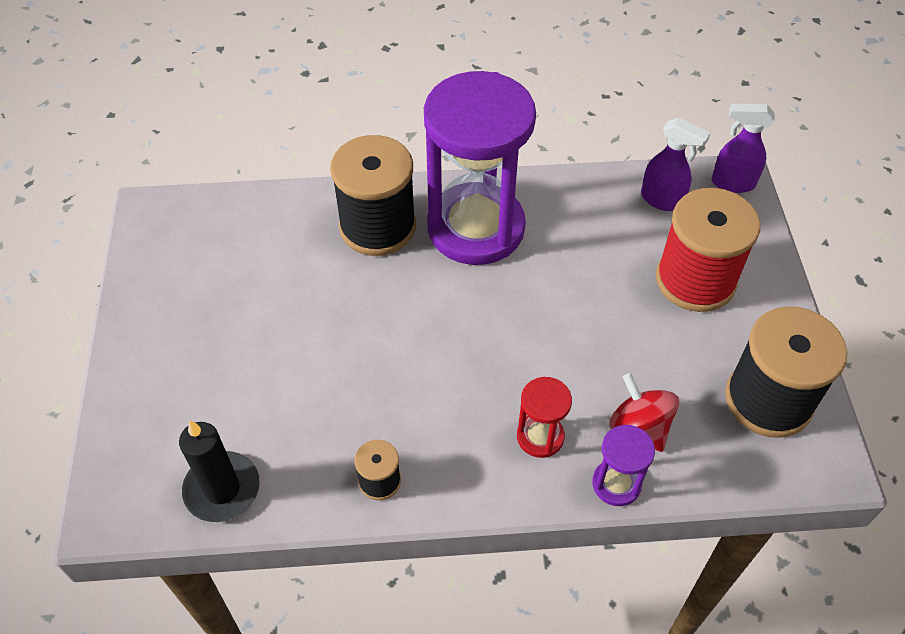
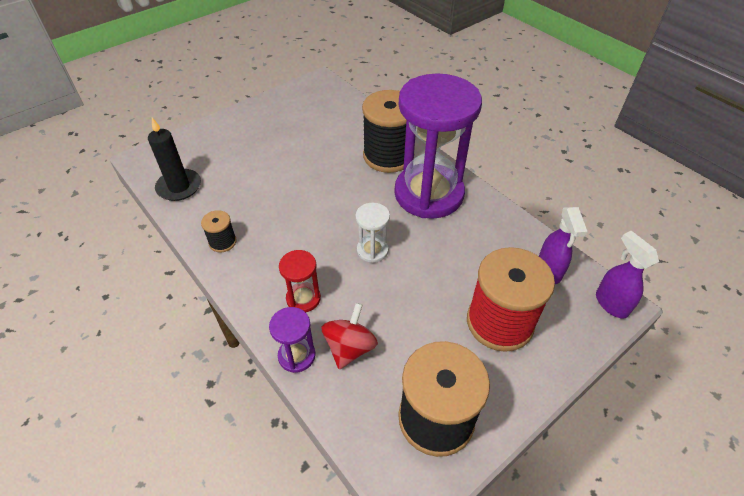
camera: 55 degrees right, 5 degrees down
none -> white hourglass [355,203,390,263]

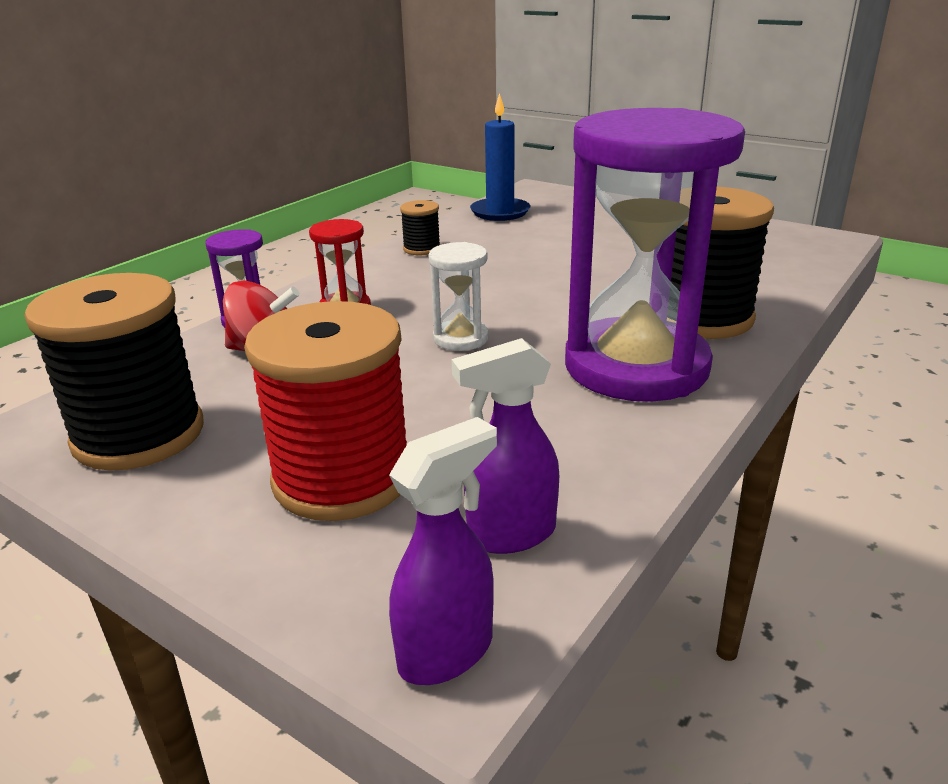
camera: 75 degrees right, 20 degrees down
black candle [148,118,201,201] -> blue candle [470,93,530,221]

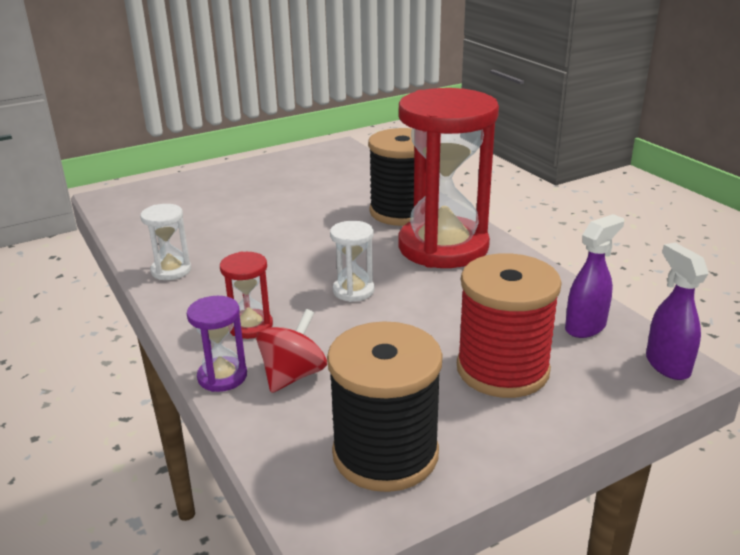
camera: 65 degrees left, 0 degrees up
black spool [400,200,440,255] -> white hourglass [140,204,191,280]
purple spray bottle [451,338,559,554] -> purple spray bottle turned 135 degrees counterclockwise [565,214,624,338]
blue candle [470,93,530,221] -> none
purple hourglass [565,108,745,402] -> red hourglass [398,88,499,268]

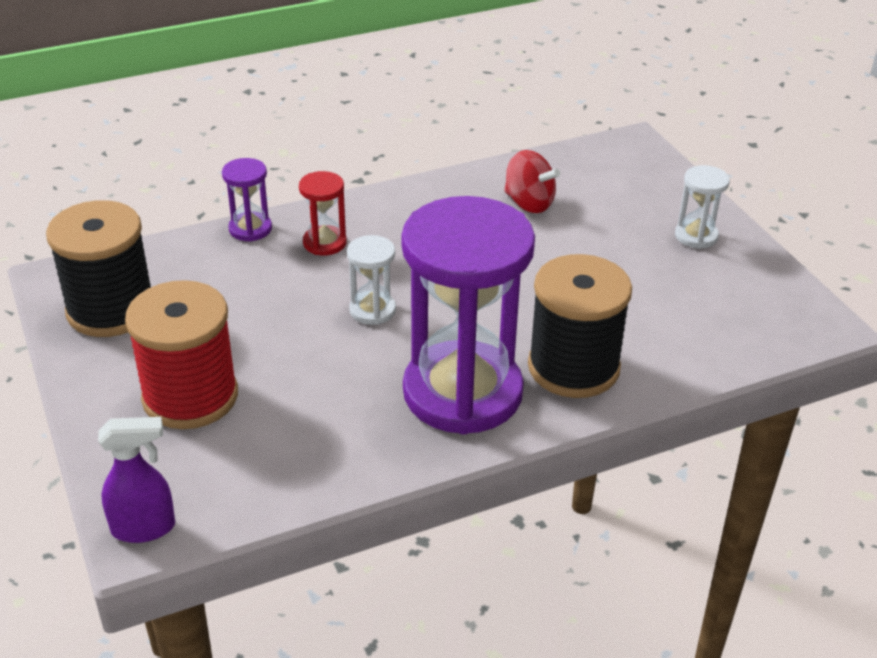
camera: 95 degrees right, 10 degrees up
white hourglass [140,204,191,280] -> white hourglass moved to [675,165,730,249]
red spinning top [256,309,327,393] -> red spinning top moved to [504,150,560,213]
red hourglass [398,88,499,268] -> purple hourglass [401,196,535,434]
purple spray bottle [565,214,624,338] -> none

